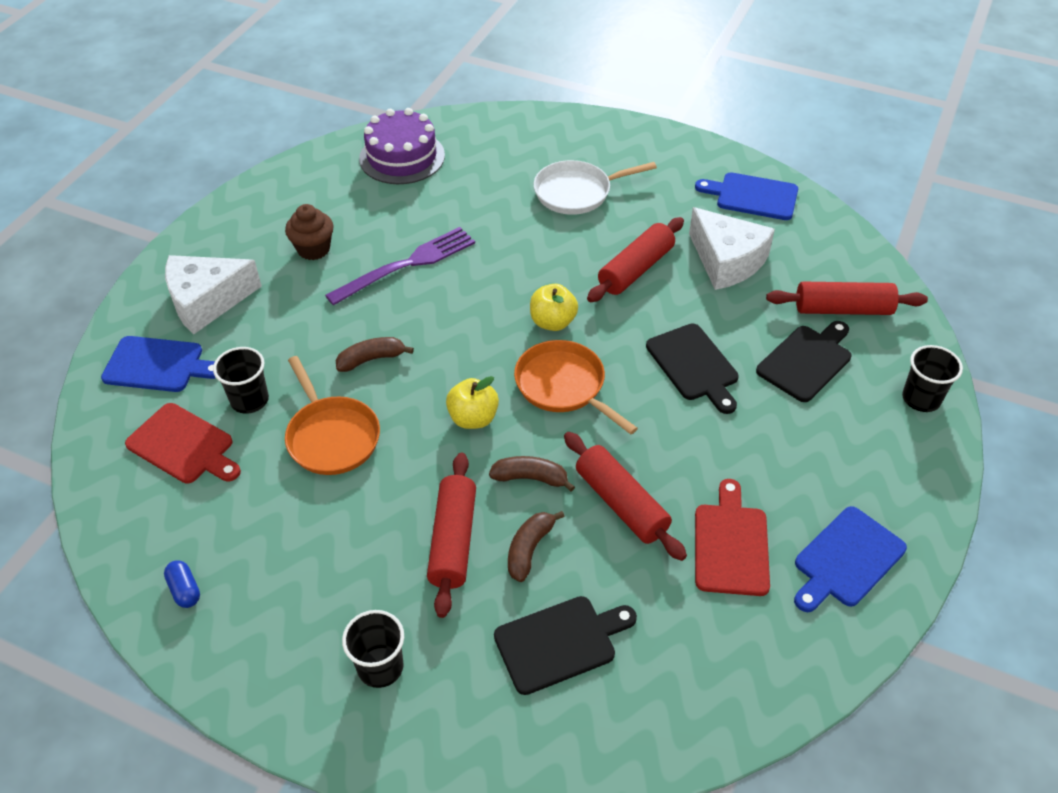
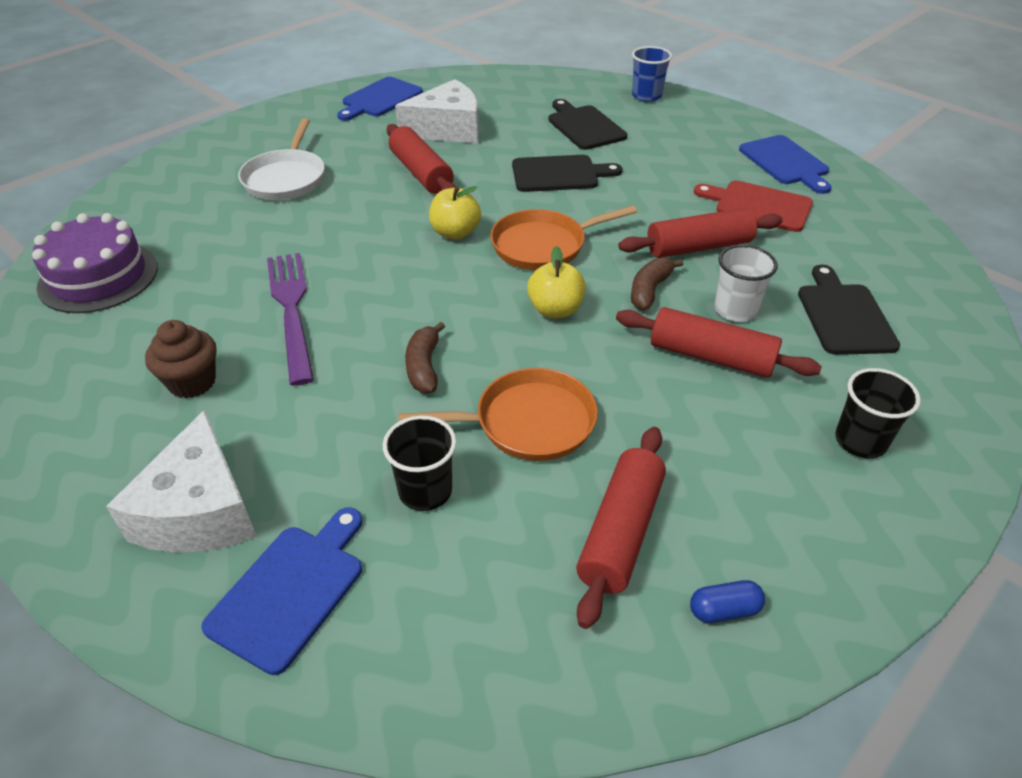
camera: 70 degrees left, 5 degrees down
red cutting board [125,403,241,483] -> none
brown banana [508,511,565,582] -> white cup [714,245,778,322]
red rolling pin [766,281,928,315] -> red rolling pin moved to [576,427,666,629]
black cup [902,345,963,412] -> blue cup [632,46,672,102]

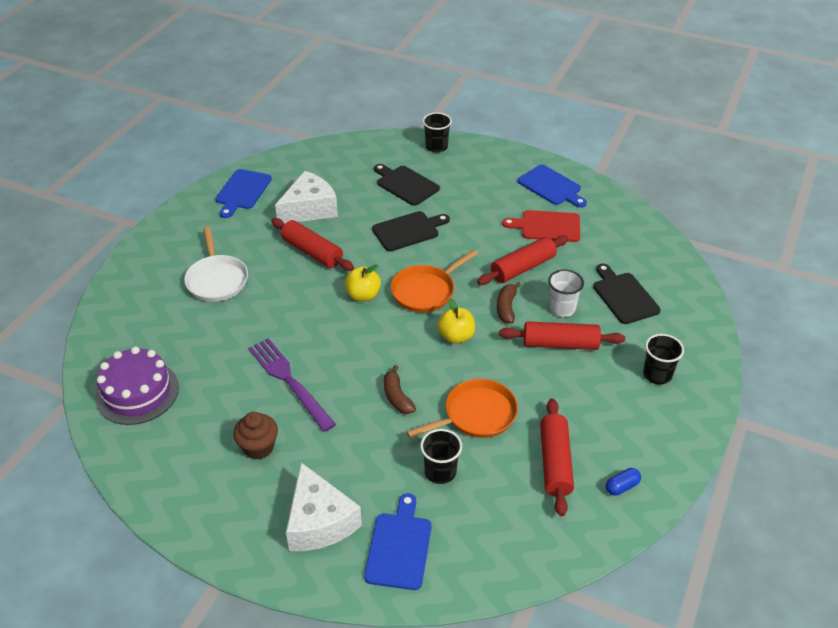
camera: 20 degrees left, 0 degrees up
blue cup [632,46,672,102] -> black cup [422,112,452,153]

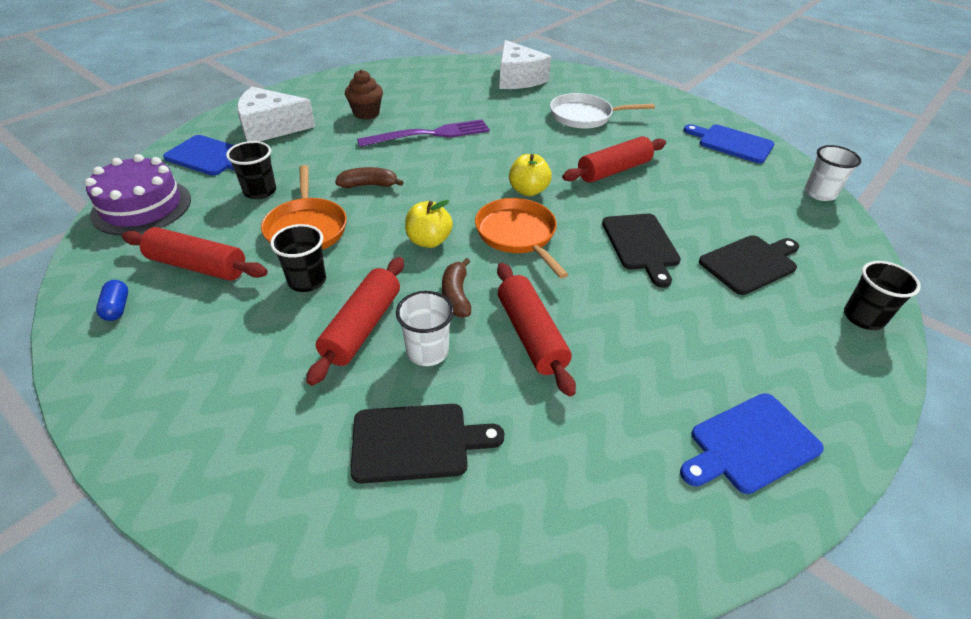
camera: 105 degrees right, 0 degrees up
purple cake [95,347,179,425] -> purple cake moved to [85,154,191,235]
white cheese [275,171,338,223] -> white cheese moved to [499,40,551,89]
brown banana [497,282,521,324] -> brown banana turned 120 degrees counterclockwise [442,258,471,317]
red cutting board [502,210,580,242] -> none
black cup [643,334,684,385] -> black cup moved to [270,224,326,292]
none -> white cup [805,145,861,201]

